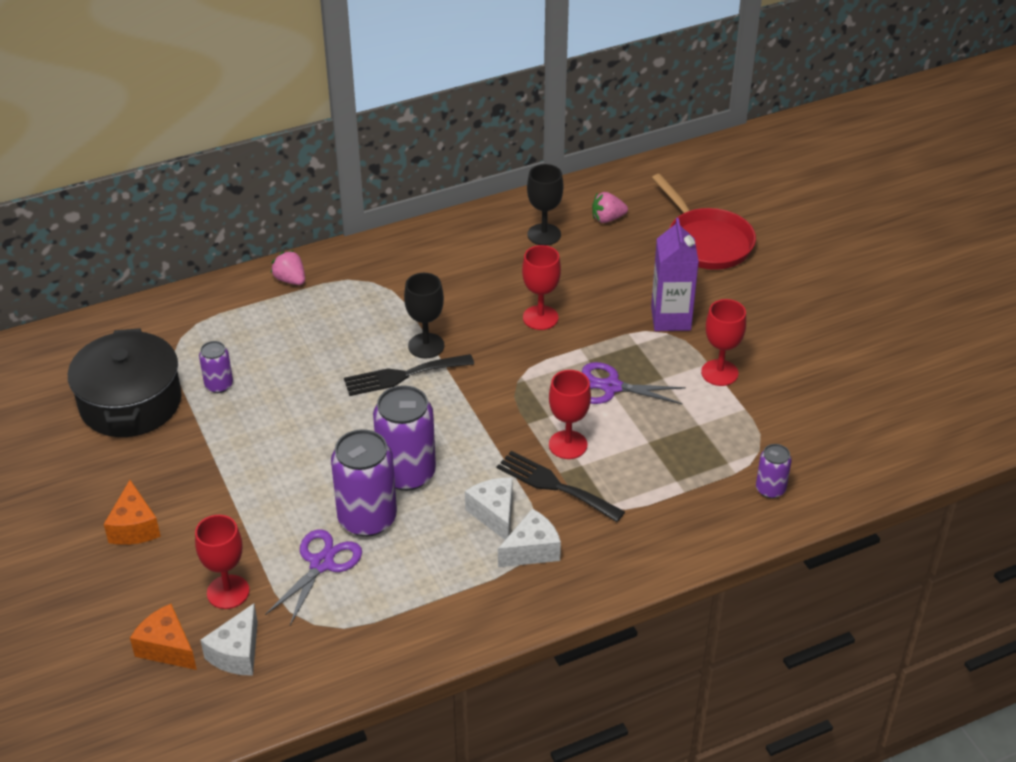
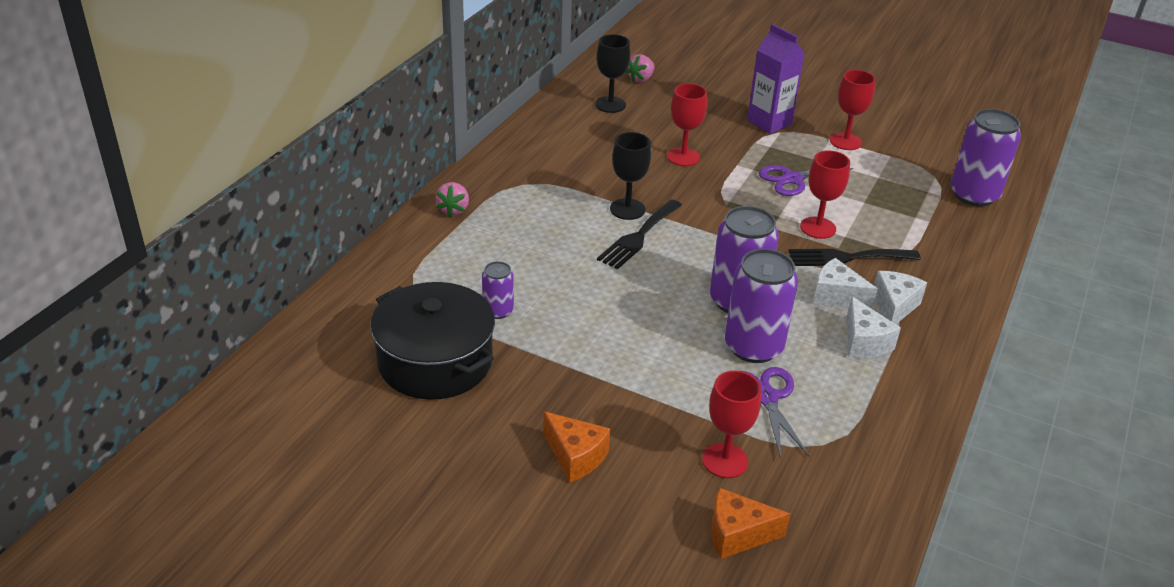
camera: 40 degrees left, 5 degrees down
white cheese [200,603,258,676] -> white cheese moved to [846,297,901,358]
pink strawberry [271,250,305,285] -> pink strawberry turned 90 degrees counterclockwise [435,182,469,217]
red pan [652,174,756,270] -> none
purple can [756,444,792,498] -> purple can [951,109,1021,206], size x1.92

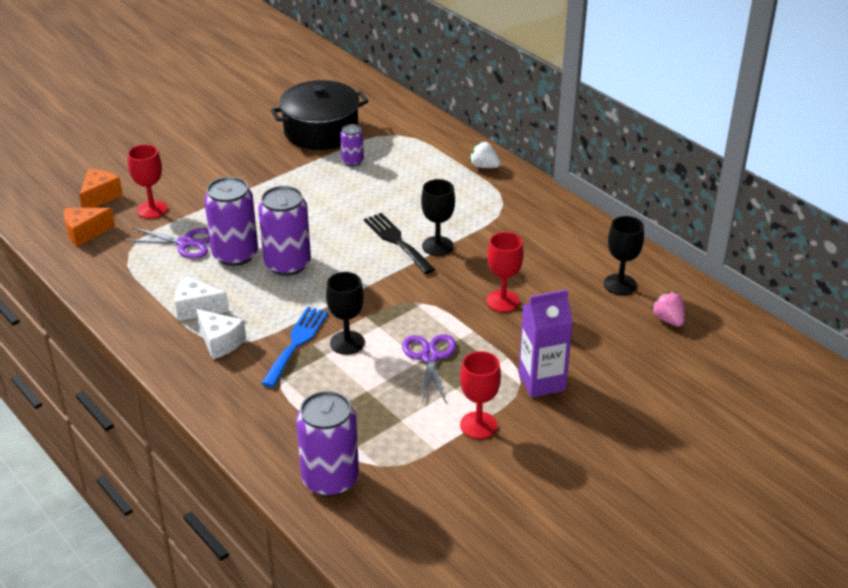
camera: 115 degrees right, 0 degrees up
pink strawberry [435,182,469,217] -> white strawberry [469,142,501,168]
orange cheese [543,411,610,482] -> orange cheese moved to [64,208,115,247]
black fork [788,249,921,266] -> blue fork [261,307,328,388]
red goblet [800,150,850,239] -> black goblet [326,272,365,355]
white cheese [813,258,878,309] -> none

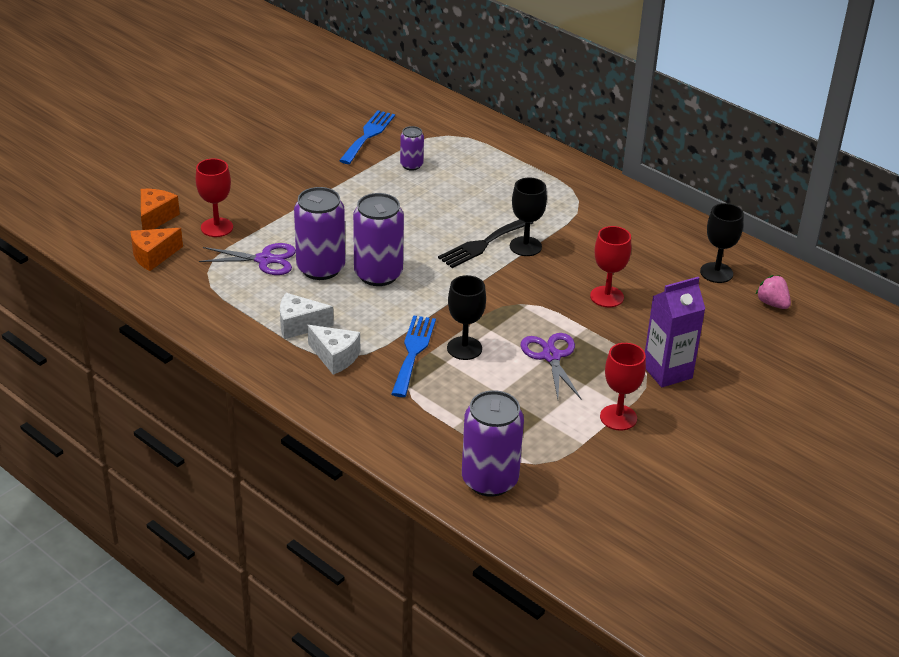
camera: 10 degrees left, 0 degrees up
black pot [271,80,368,150] -> blue fork [339,110,395,164]
black fork [364,213,435,274] -> black fork turned 90 degrees counterclockwise [438,220,533,268]
white strawberry [469,142,501,168] -> none

